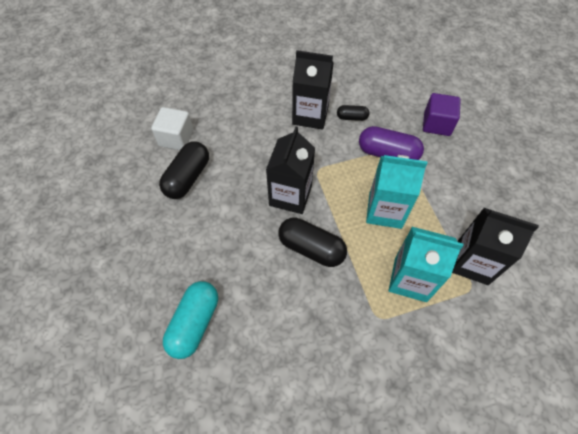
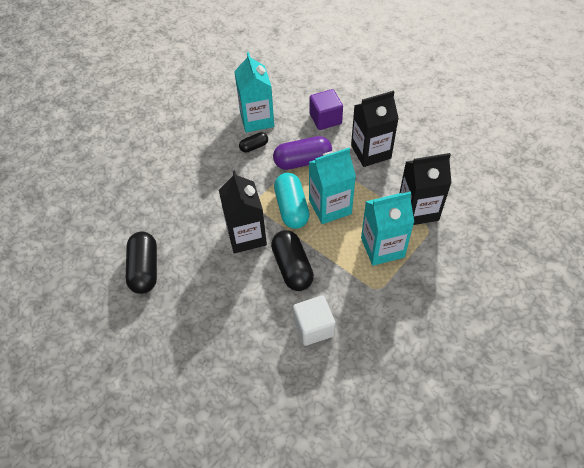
camera: 30 degrees left, 5 degrees down
white cube [151,107,193,150] -> white cube moved to [293,296,335,346]
turquoise capsule [163,281,218,359] -> turquoise capsule moved to [274,173,310,229]
black capsule [278,217,347,267] -> black capsule turned 75 degrees clockwise [271,230,314,291]
black carton [292,50,334,130] -> black carton moved to [351,91,399,167]
none -> turquoise carton [234,52,274,132]

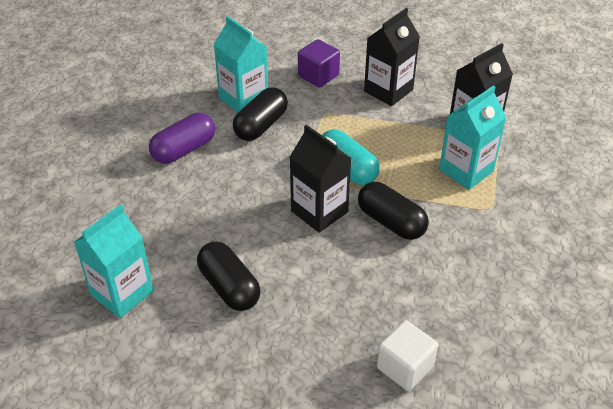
camera: 30 degrees left, 10 degrees down
black capsule [239,132,268,153] -> black capsule [233,87,288,141], size x1.87
purple capsule [273,136,332,170] -> purple capsule moved to [149,113,215,164]
white cube [293,296,335,346] -> white cube moved to [377,320,438,391]
turquoise carton [309,148,356,224] -> turquoise carton moved to [74,204,154,318]

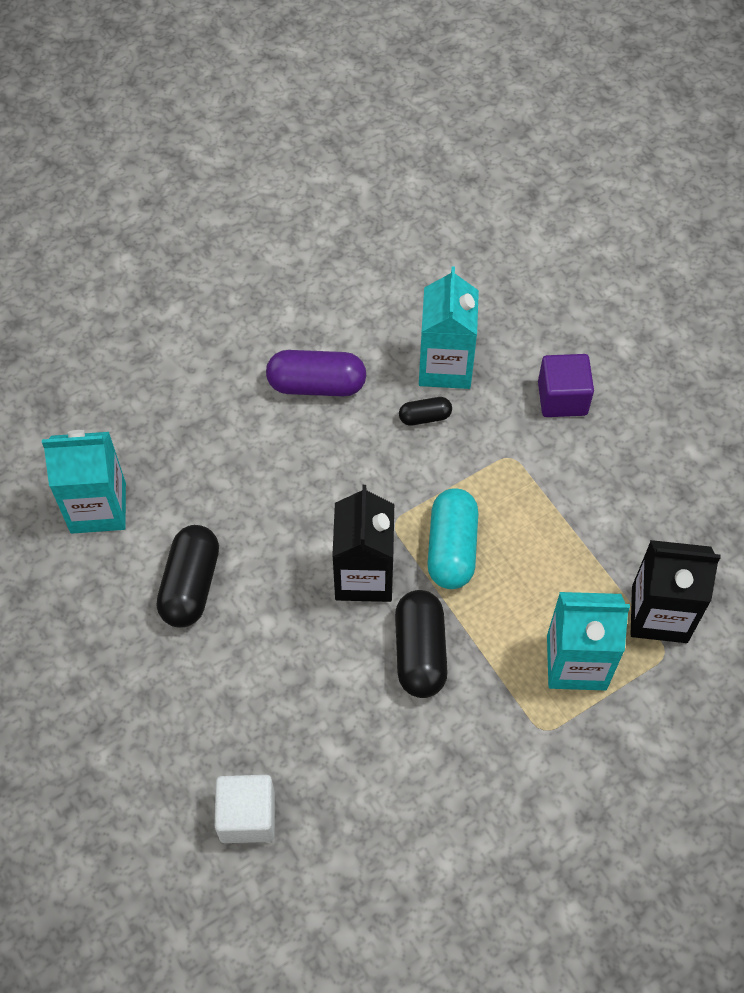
camera: 45 degrees right, 15 degrees up
black capsule [233,87,288,141] -> black capsule [399,397,452,426], size x0.54
black carton [364,8,420,106] -> none

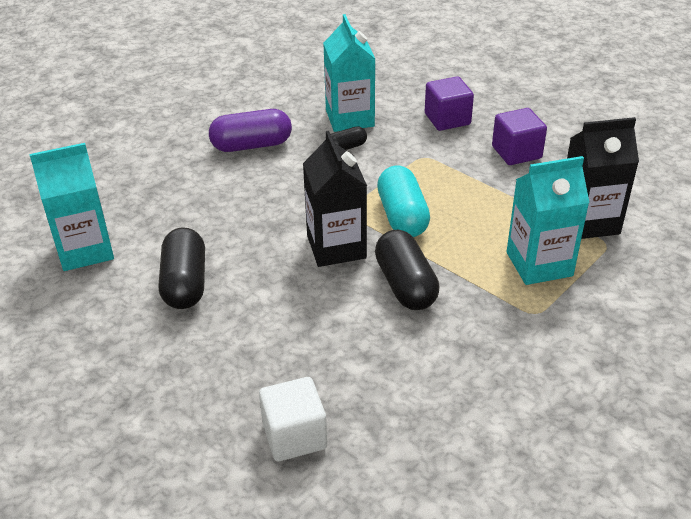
camera: 15 degrees left, 20 degrees down
none -> purple cube [492,108,547,165]

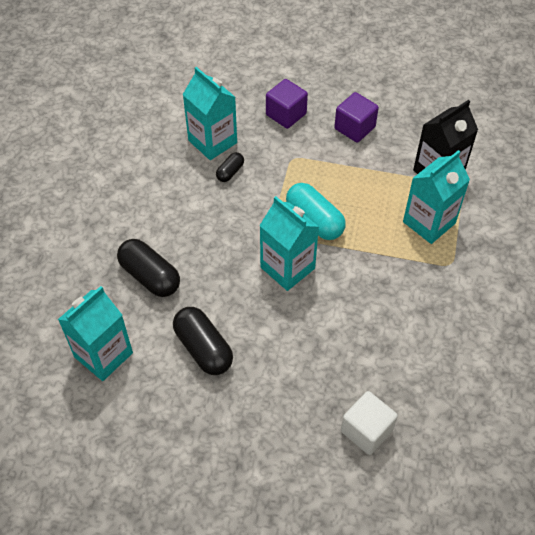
camera: 30 degrees left, 15 degrees up
purple capsule [209,109,292,152] -> none
black carton [303,131,367,267] -> turquoise carton [259,196,319,291]
black capsule [375,230,440,310] -> black capsule moved to [117,239,180,297]

